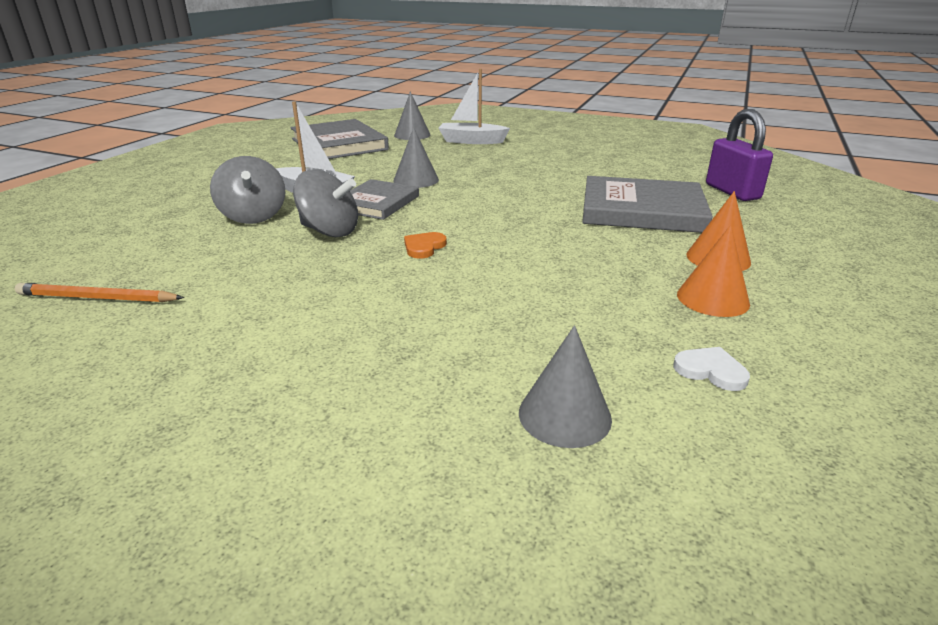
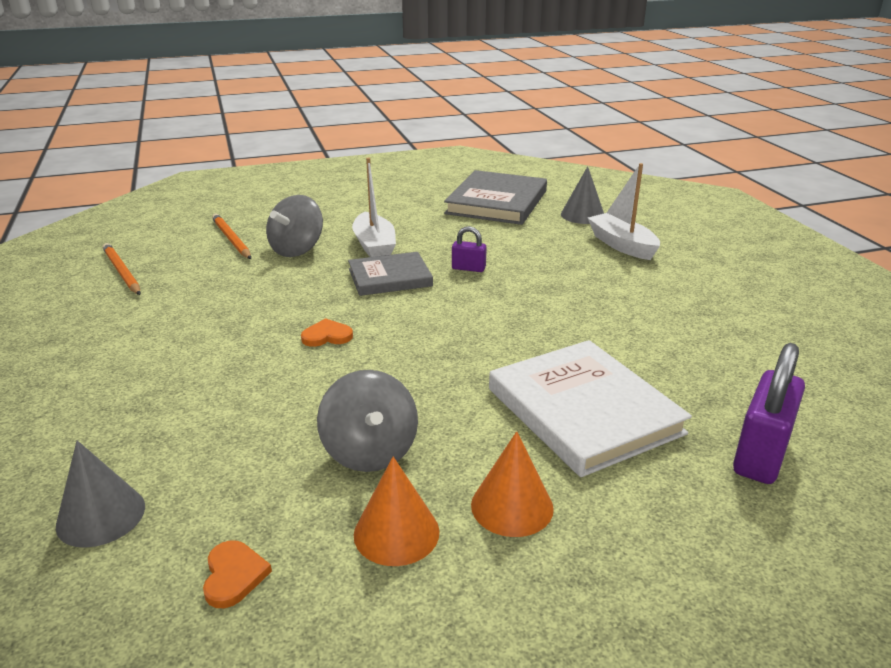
camera: 50 degrees right, 0 degrees up
grey spinning top [293,170,358,237] -> grey spinning top moved to [317,370,418,472]
grey cone [393,127,439,188] -> purple padlock [452,226,487,272]
grey book [582,176,713,233] -> white book [489,340,692,477]
white heart [673,347,750,391] -> orange heart [203,540,272,608]
none -> orange pencil [212,214,251,259]

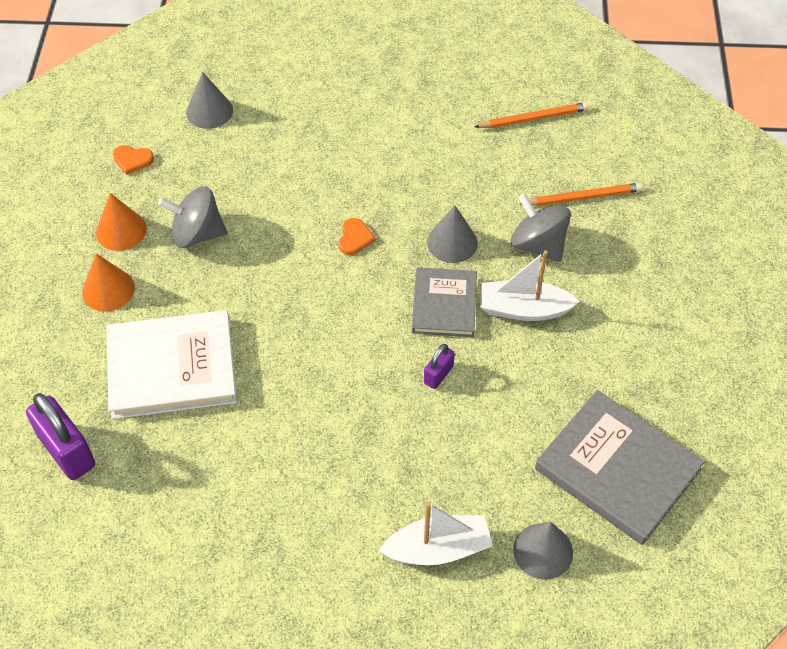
camera: 110 degrees right, 25 degrees up
none -> grey cone [427,205,478,263]

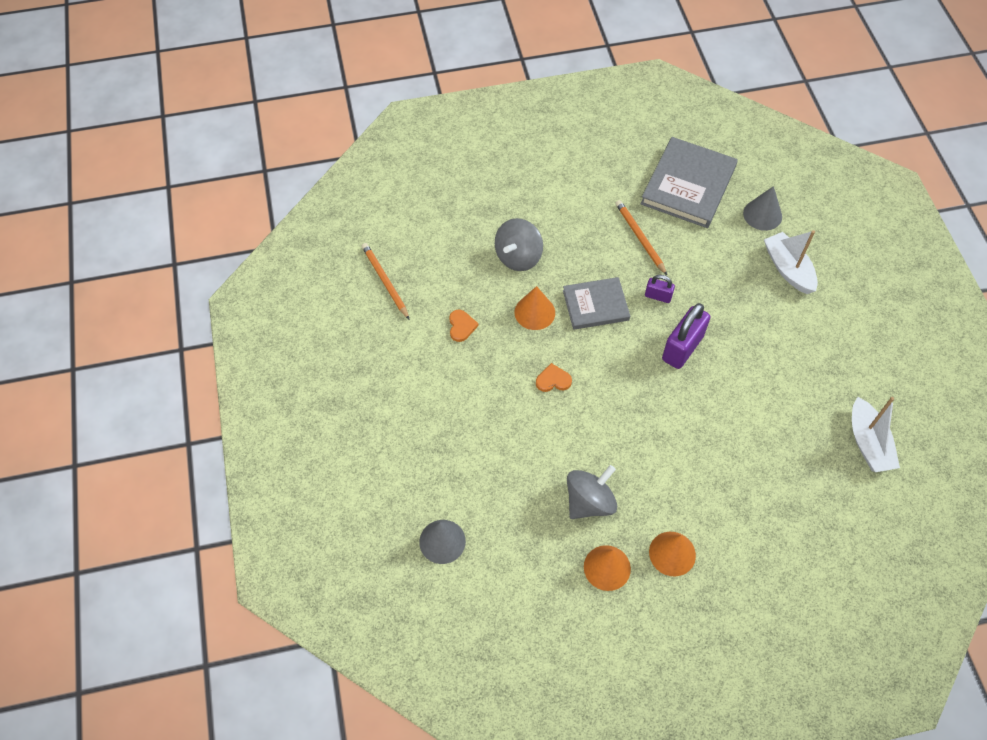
camera: 105 degrees left, 5 degrees up
purple padlock [26,393,95,480] -> purple padlock moved to [662,303,711,369]
white book [106,310,237,419] -> none
orange heart [113,145,154,175] -> orange heart moved to [449,310,479,342]
grey spinning top [158,186,227,248] -> grey spinning top turned 120 degrees counterclockwise [567,465,617,519]
grey cone [427,205,478,263] -> orange cone [514,286,555,330]
white boat [480,250,580,321] -> white boat moved to [852,397,900,472]
orange pencil [520,183,643,206] -> orange pencil moved to [615,200,667,275]

